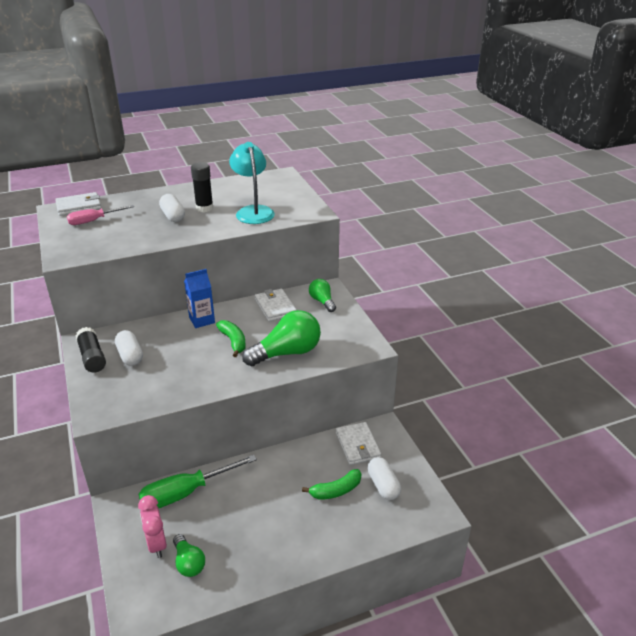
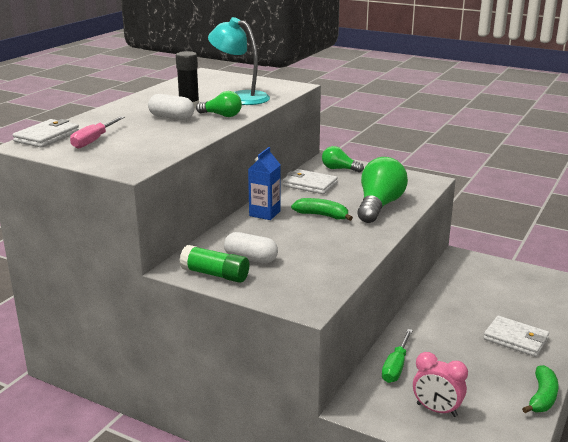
camera: 40 degrees left, 10 degrees down
black glue stick [76,327,106,373] -> green glue stick [179,245,249,283]
green screwdriver [138,455,257,509] -> green screwdriver [382,329,413,383], size x0.64
green light bulb [173,534,205,577] -> green light bulb moved to [196,91,242,117]
green banana [302,469,361,500] -> green banana moved to [522,365,559,413]
white wallet [336,422,381,465] -> white wallet moved to [484,316,549,357]
white capsule [368,457,401,500] -> none

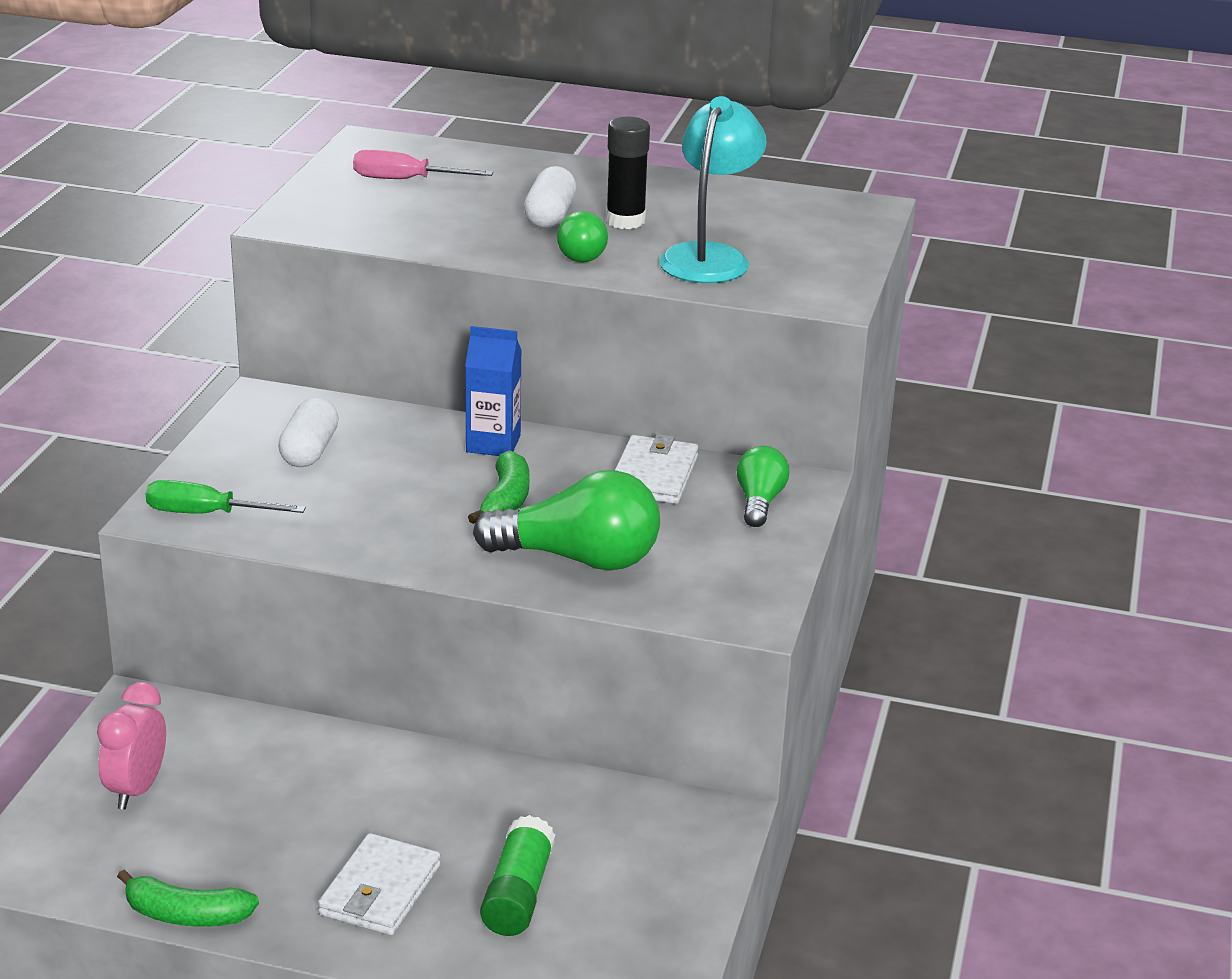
camera: 75 degrees right, 5 degrees up
white wallet [13,119,79,148] -> none
green glue stick [179,245,249,283] -> green glue stick moved to [480,815,555,936]
green screwdriver [382,329,413,383] -> green screwdriver moved to [146,480,306,514]

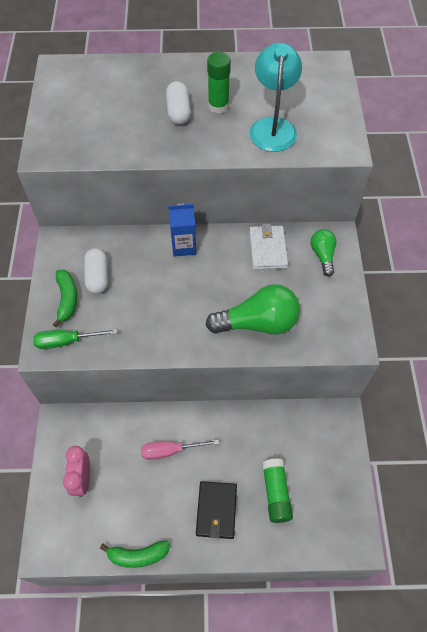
camera: 15 degrees left, 30 degrees up
white wallet [318,833,441,935] -> black wallet [196,481,237,539]
pink screwdriver [353,149,493,179] -> pink screwdriver moved to [141,439,219,460]
green banana [468,450,529,524] -> green banana moved to [53,270,77,327]
green light bulb [557,211,608,262] -> none
black glue stick [606,117,650,229] -> green glue stick [207,52,231,114]

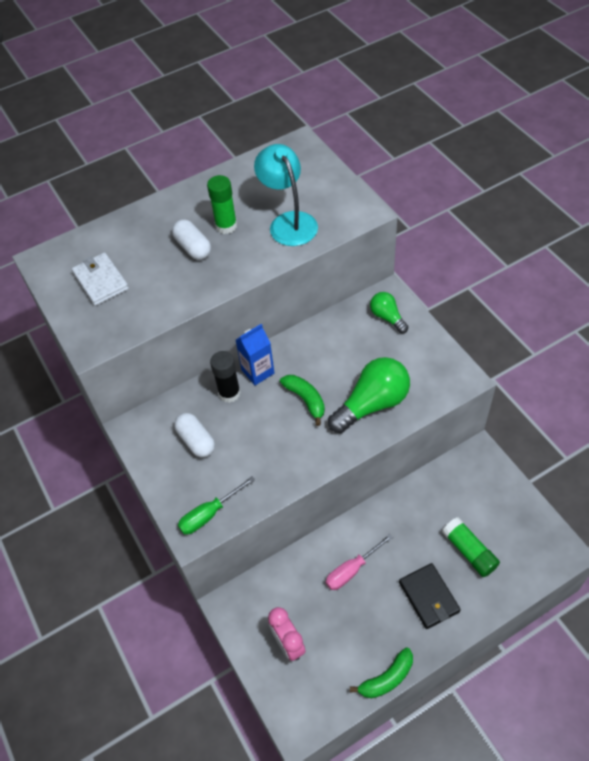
camera: 25 degrees left, 5 degrees down
green banana [53,270,77,327] -> green banana moved to [280,375,325,426]
white wallet [249,224,288,270] -> white wallet moved to [72,252,129,306]
none -> black glue stick [210,351,241,403]

